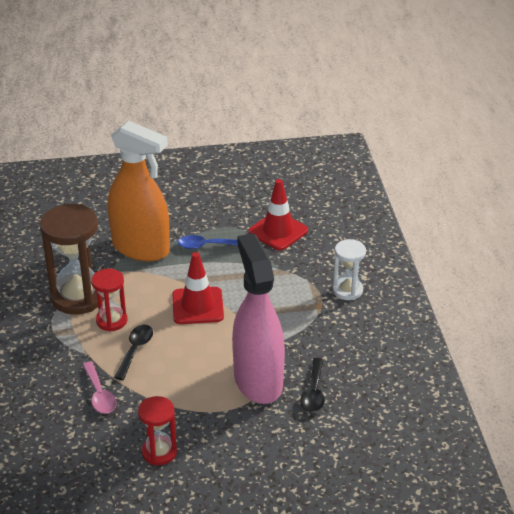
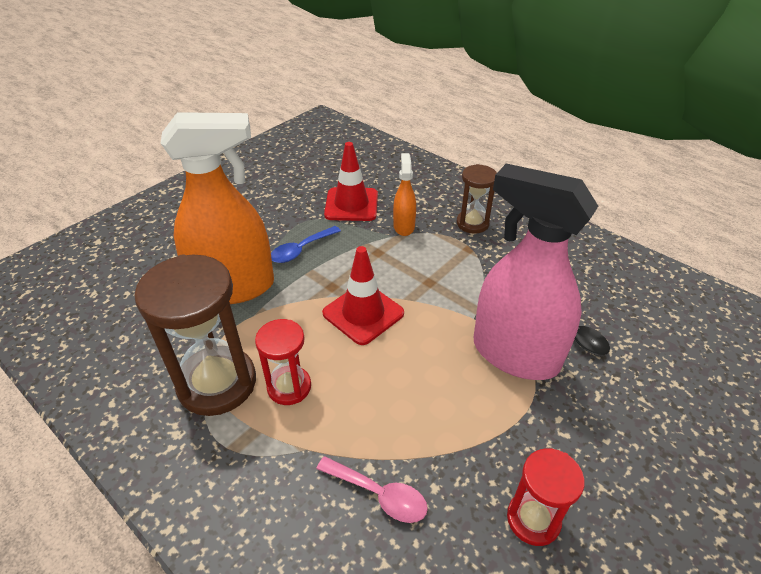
camera: 40 degrees left, 5 degrees up
black spoon [114,325,153,380] -> none
white hourglass [333,239,366,300] -> brown hourglass [457,164,497,234]
none -> orange spray bottle [393,153,416,236]

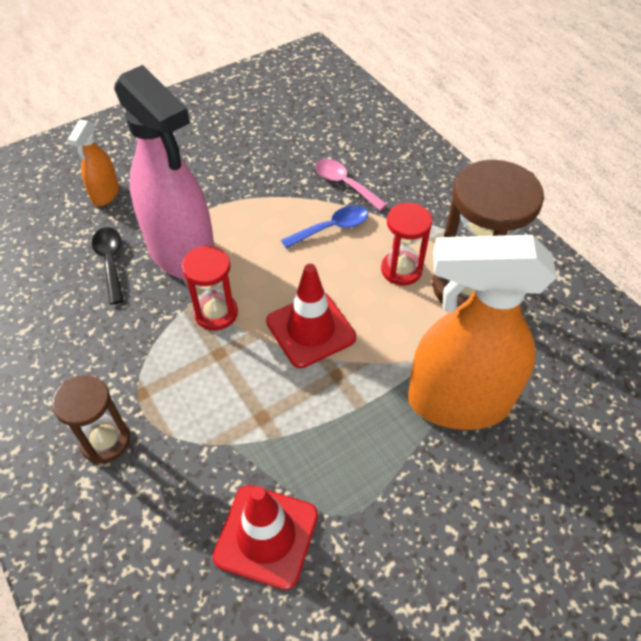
camera: 165 degrees left, 10 degrees up
blue spoon [271,226,341,263] -> blue spoon moved to [281,205,368,249]
orange spray bottle [393,153,416,236] -> orange spray bottle moved to [67,120,119,206]
red hourglass [507,448,585,546] -> red hourglass moved to [182,245,238,330]

